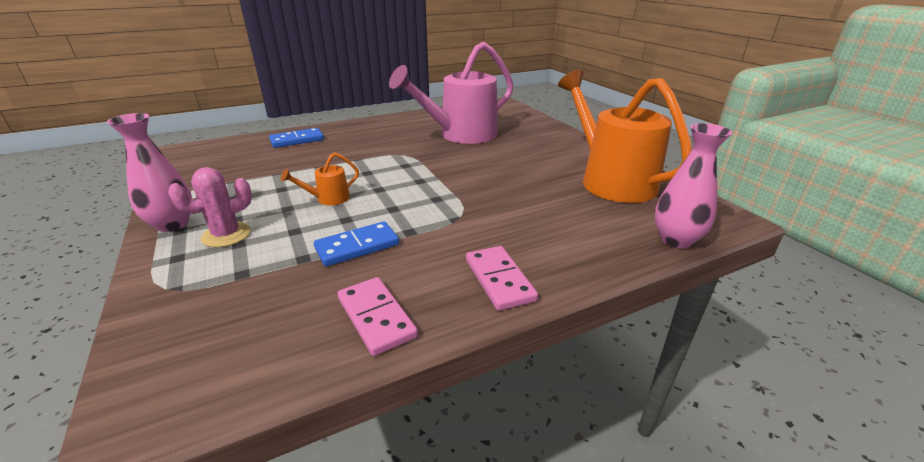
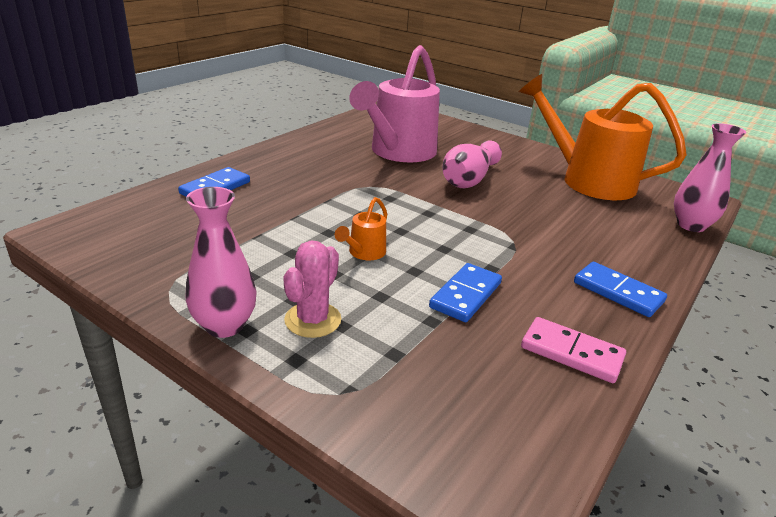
camera: 30 degrees left, 0 degrees up
pink domino [466,246,538,311] -> blue domino [574,262,667,317]
none -> pink vase [442,140,502,188]

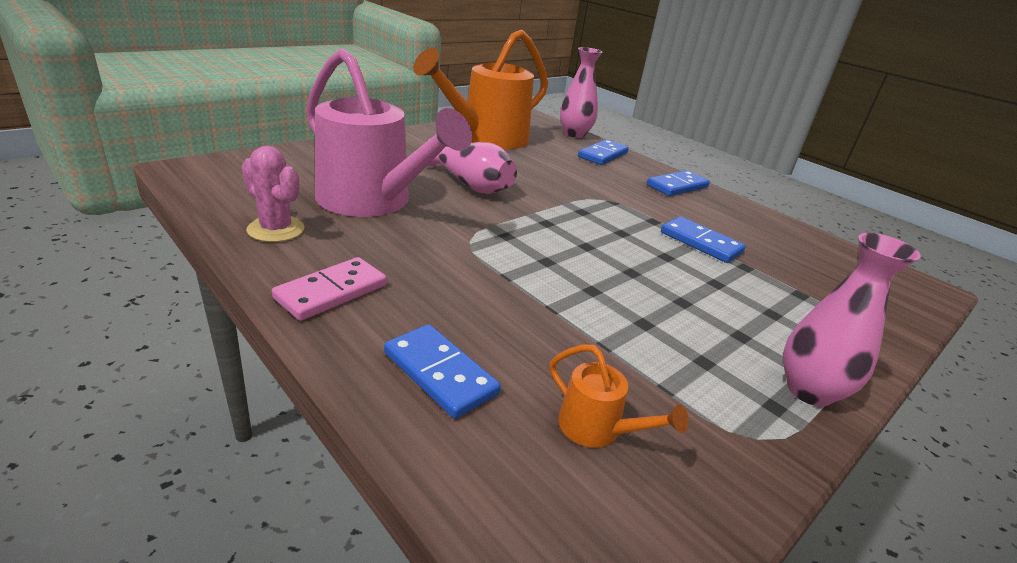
camera: 80 degrees left, 0 degrees up
pink cactus [283,241,341,338] -> pink cactus moved to [242,146,304,242]
orange watering can [335,197,387,260] -> orange watering can moved to [550,345,689,448]
pink domino [521,317,626,383] -> pink domino moved to [272,257,387,321]
none -> blue domino [578,139,629,165]

